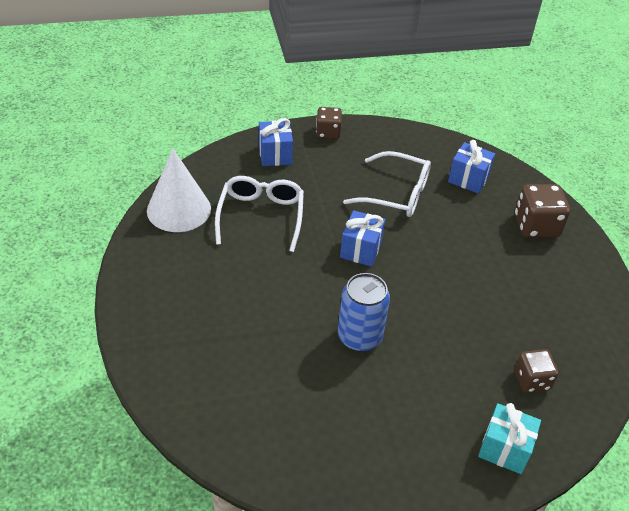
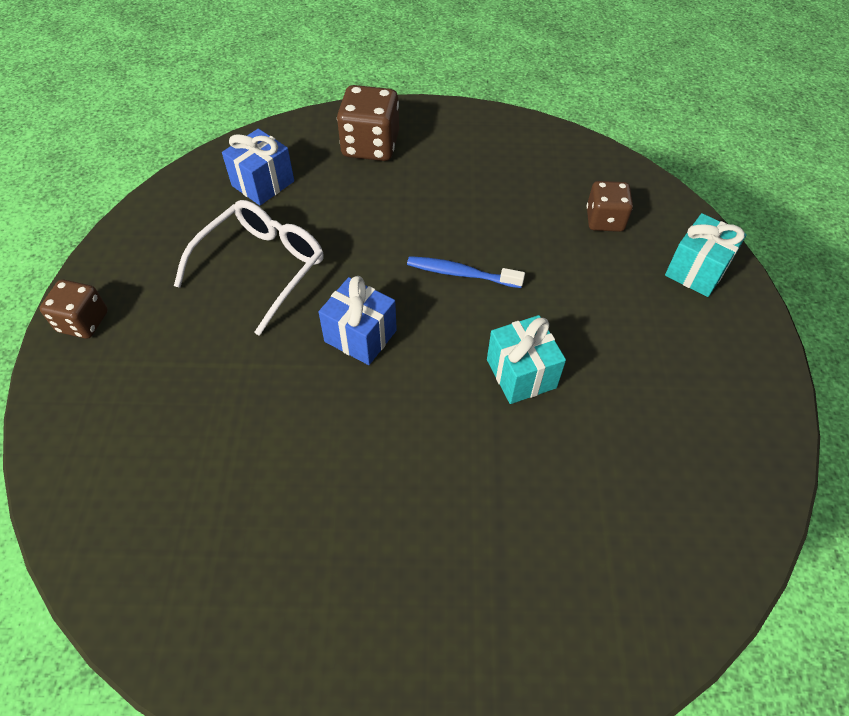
camera: 75 degrees left, 10 degrees up
white cone [147,149,211,232] -> none
white glasses [215,176,304,252] -> none
blue gift [259,118,293,166] -> none
blue can [338,273,390,352] -> turquoise gift [487,315,566,404]
none -> blue toothbrush [407,256,525,288]

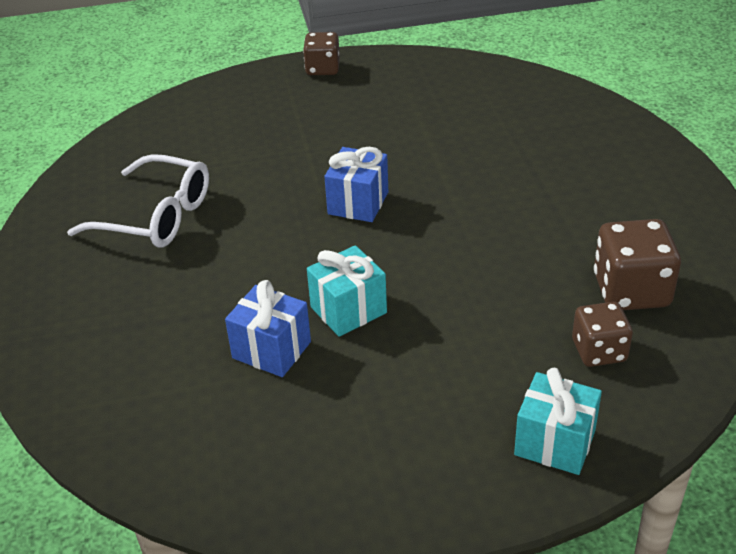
camera: 80 degrees right, 15 degrees down
white glasses [174,200,324,336] -> white glasses moved to [67,154,209,248]
blue gift [222,129,294,205] -> blue gift moved to [225,280,311,377]
brown dice [337,85,399,161] -> brown dice moved to [594,219,681,310]
blue toothbrush [407,256,525,288] -> none

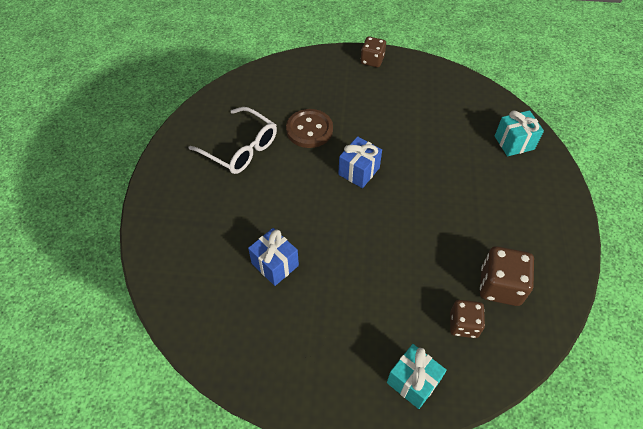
camera: 15 degrees right, 15 degrees up
turquoise gift [307,245,387,337] -> turquoise gift moved to [495,110,544,156]
none -> brown button [286,109,333,148]

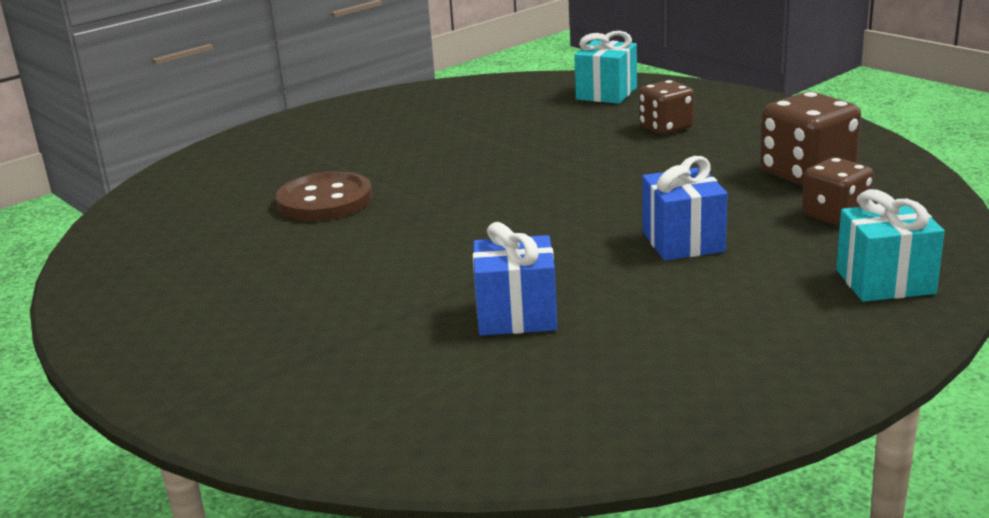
camera: 45 degrees left, 30 degrees down
white glasses [189,107,277,174] -> none
blue gift [339,136,382,188] -> blue gift moved to [642,156,728,261]
brown dice [361,37,386,67] -> brown dice moved to [639,80,694,135]

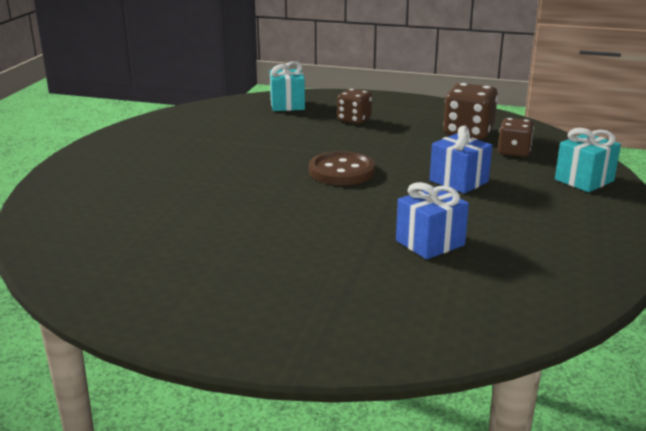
camera: 35 degrees left, 0 degrees up
brown button [276,171,373,221] -> brown button moved to [309,151,375,185]

